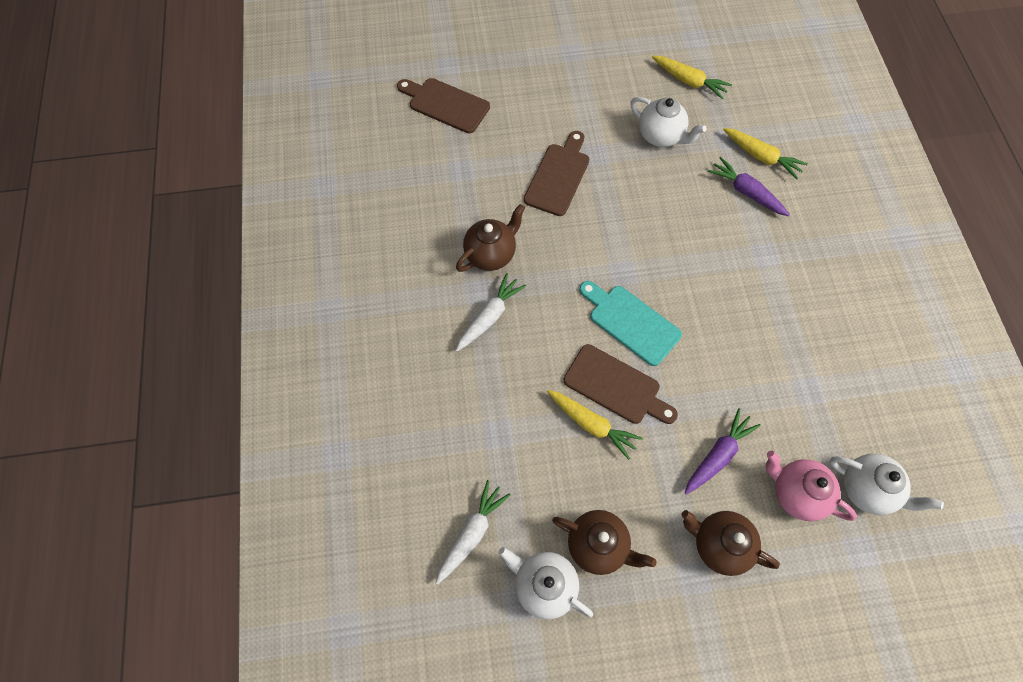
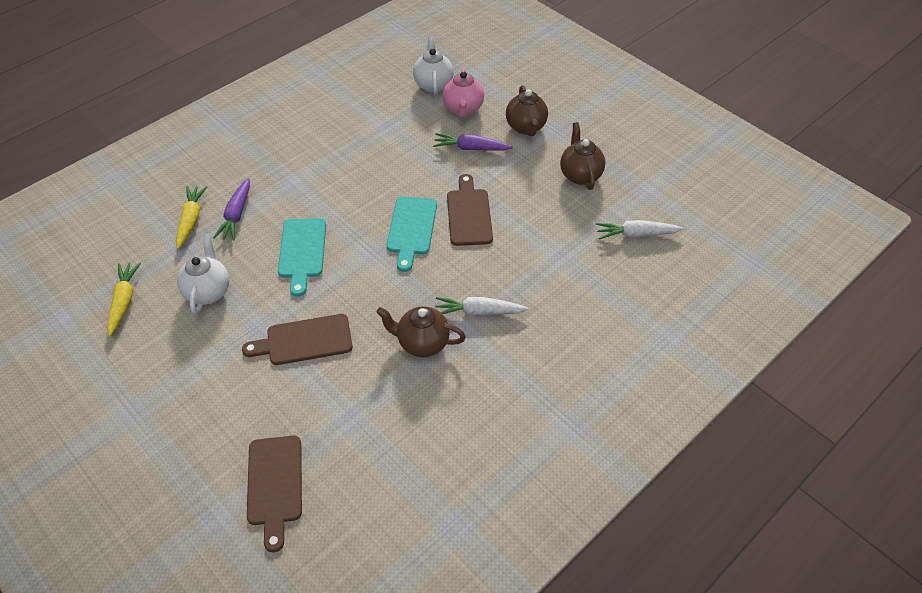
camera: 125 degrees left, 15 degrees down
white teapot [499,547,593,619] -> none
yellow carrot [547,390,643,460] -> none
none -> turquoise cutting board [278,218,326,297]

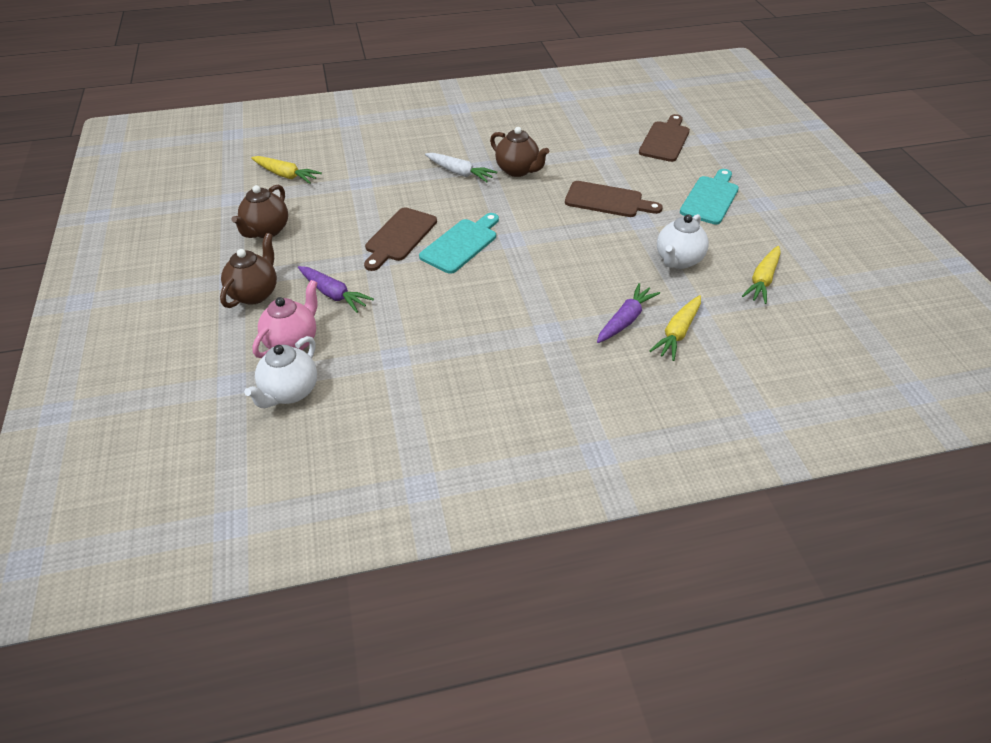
camera: 150 degrees left, 5 degrees down
turquoise cutting board [278,218,326,297] -> turquoise cutting board moved to [680,169,739,225]
white carrot [596,220,683,240] -> yellow carrot [251,156,322,184]

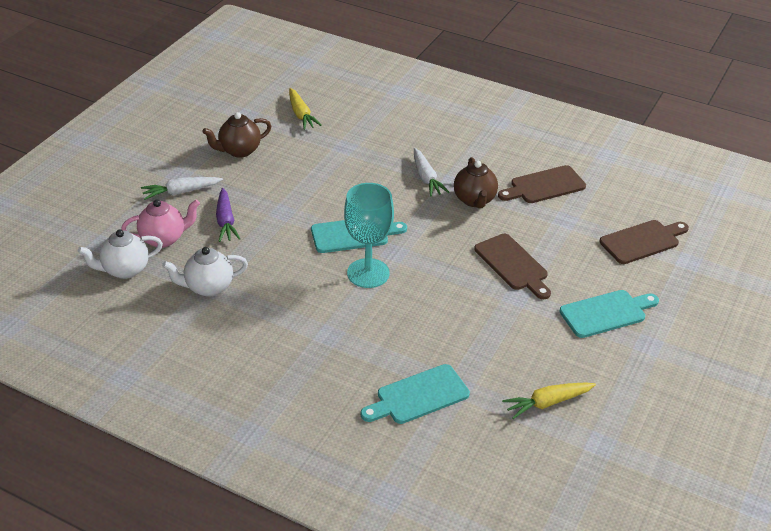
camera: 40 degrees right, 5 degrees down
brown teapot [220,233,277,308] -> white carrot [141,177,223,200]
brown cutting board [364,207,437,271] -> brown cutting board moved to [498,165,586,203]
purple carrot [597,283,660,343] -> none
yellow carrot [649,295,701,361] -> turquoise cutting board [361,364,470,424]
white teapot [657,214,709,269] -> white teapot moved to [162,247,248,297]
none -> turquoise goblet [344,183,394,288]

